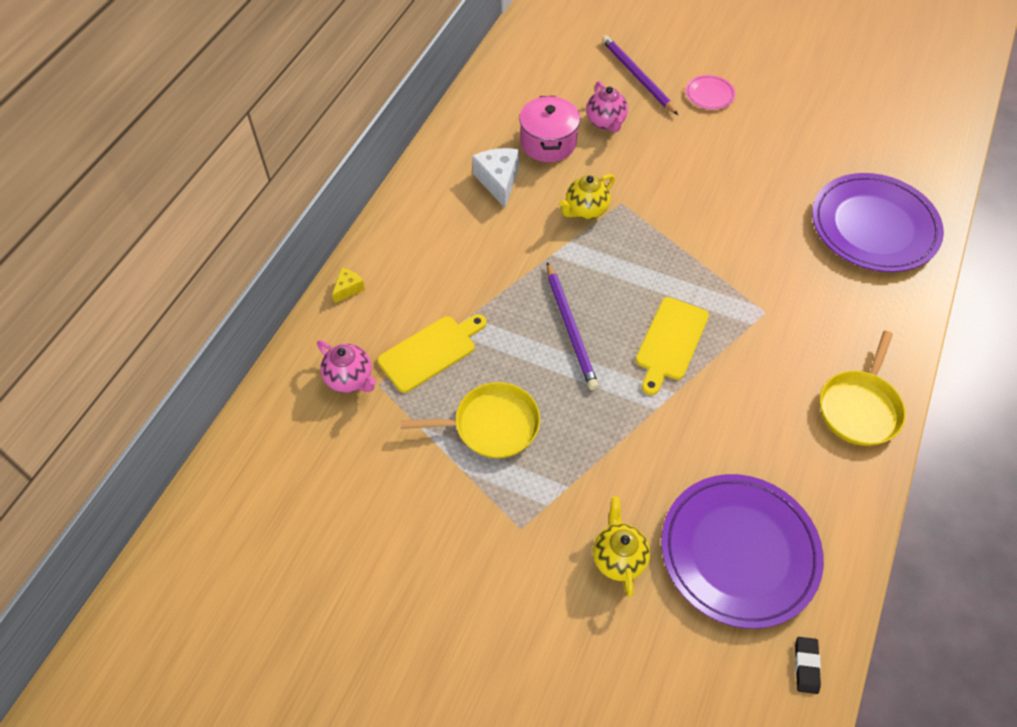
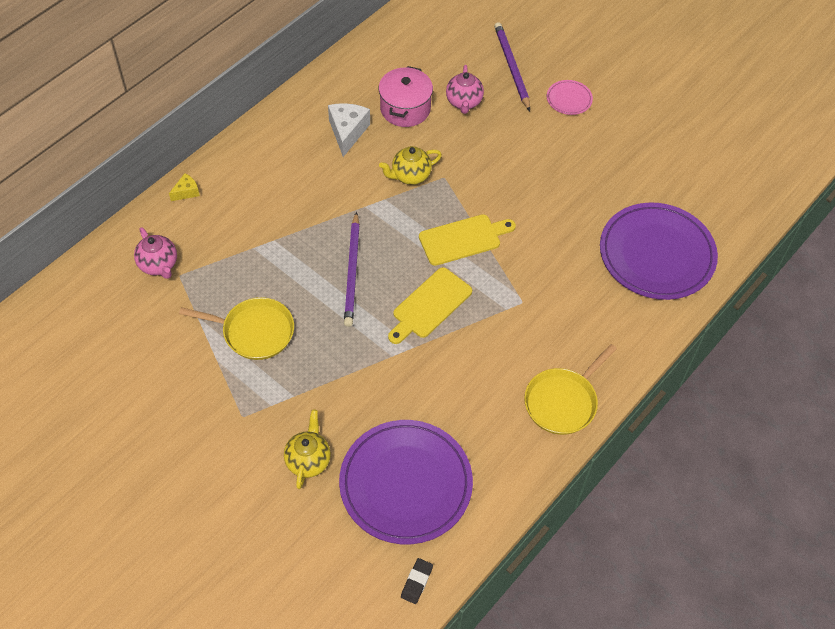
camera: 15 degrees right, 0 degrees up
yellow cutting board [377,314,486,393] -> yellow cutting board moved to [419,214,516,266]

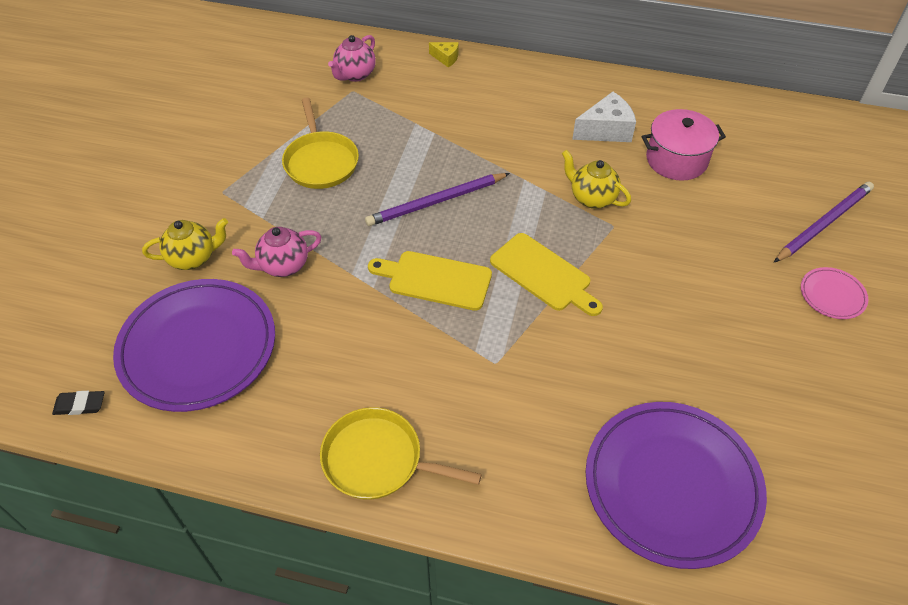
camera: 65 degrees right, 5 degrees down
pink teapot [446,65,484,114] -> pink teapot moved to [232,227,321,277]

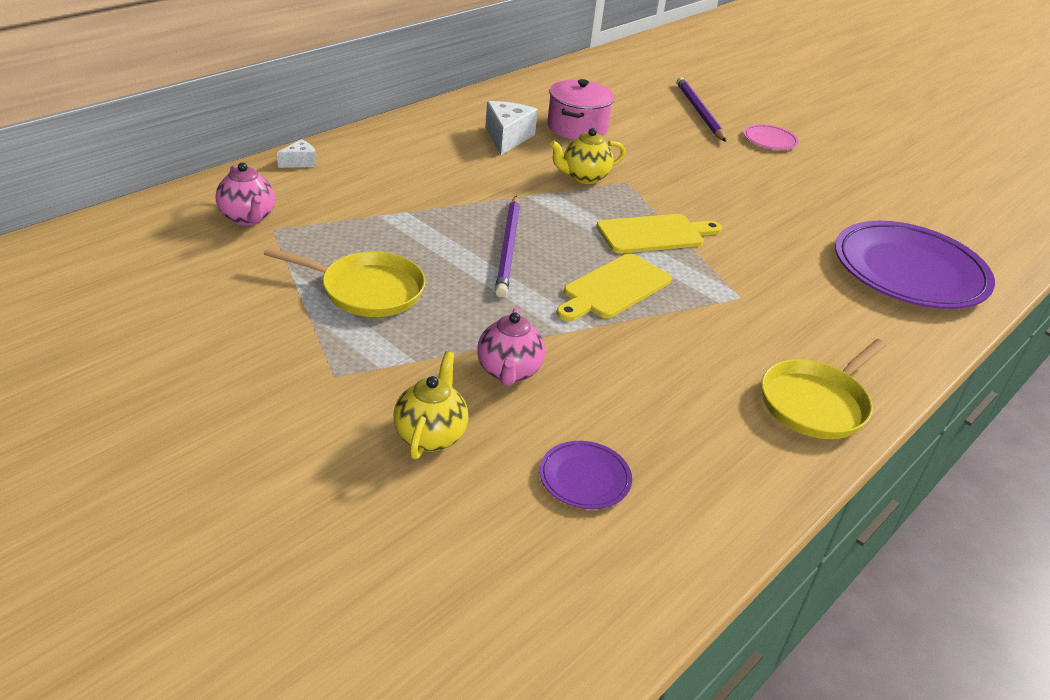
camera: 65 degrees left, 15 degrees down
black eraser [52,391,105,415] -> none
purple plate [113,279,275,412] -> purple plate [539,441,632,509], size x0.43
yellow cheese [429,42,459,68] -> white cheese [277,139,316,168]

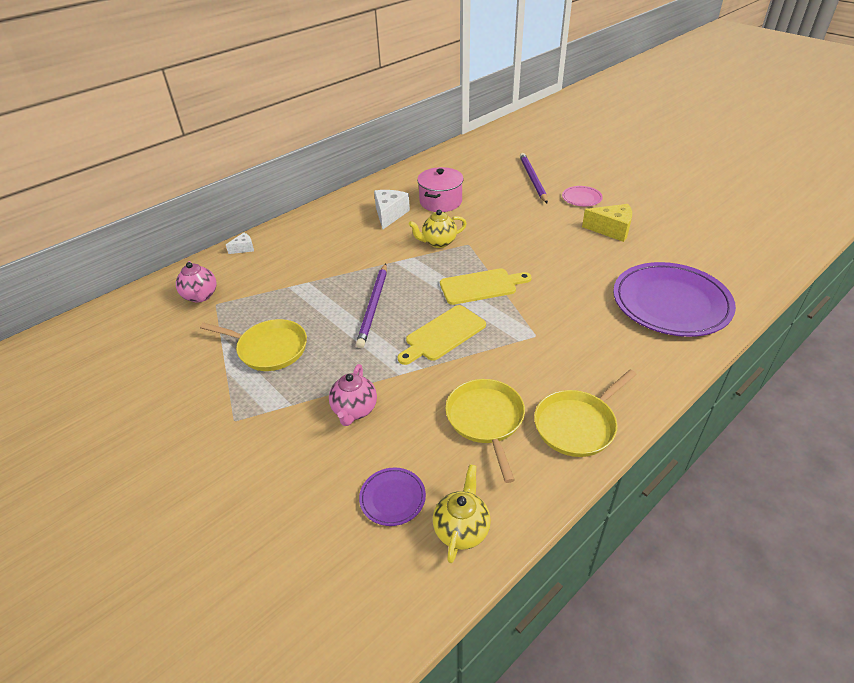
camera: 10 degrees right, 5 degrees up
yellow teapot [393,351,468,459] -> yellow teapot moved to [433,464,491,563]
none -> yellow pan [445,379,525,483]
none -> yellow cheese [582,204,632,242]

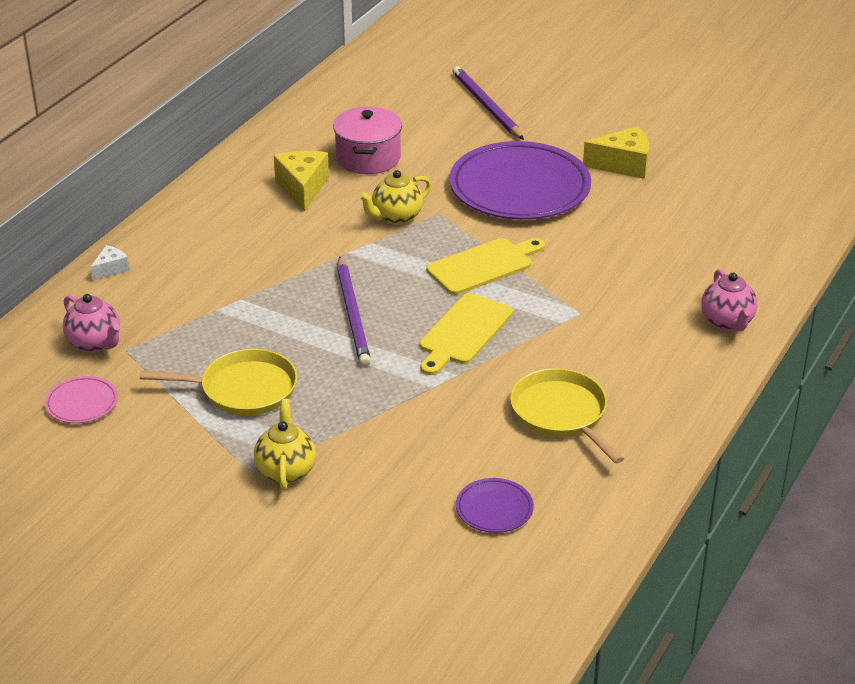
camera: 20 degrees left, 5 degrees down
pink teapot [329,364,377,426] -> pink teapot moved to [701,269,758,331]
white cheese [374,190,410,230] -> yellow cheese [274,151,329,211]
yellow teapot [433,464,491,563] -> yellow teapot moved to [254,399,316,491]
yellow pan [534,370,637,457] -> none
pink plate [562,186,603,206] -> pink plate moved to [45,376,118,423]
purple plate [613,262,736,337] -> purple plate moved to [450,141,591,220]

